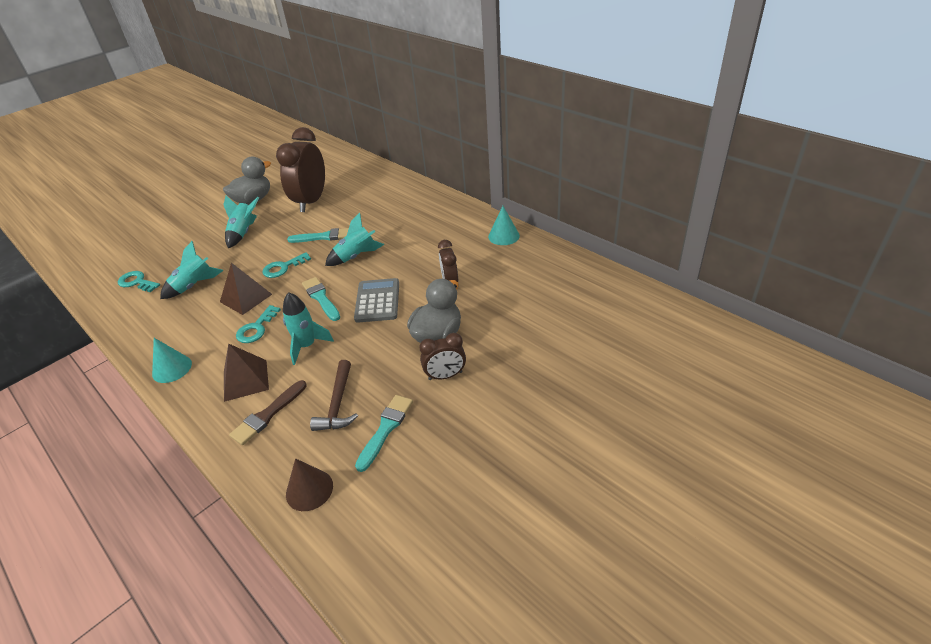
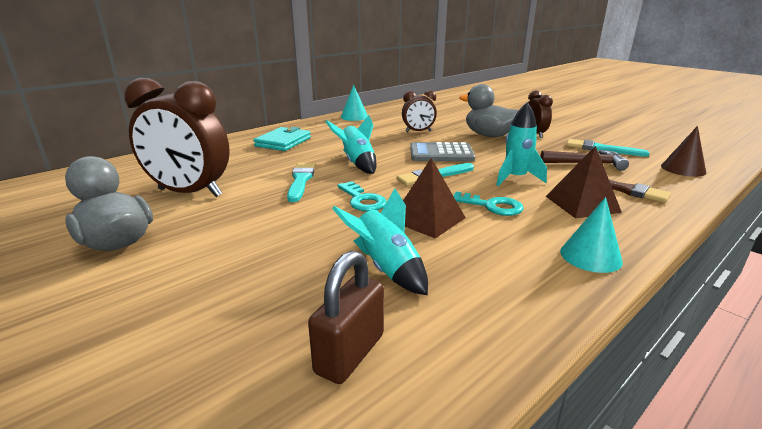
camera: 90 degrees left, 15 degrees down
turquoise key [118,271,160,292] -> brown padlock [308,250,384,384]
turquoise rocket [223,195,259,248] -> none
none -> turquoise wallet [253,127,311,151]

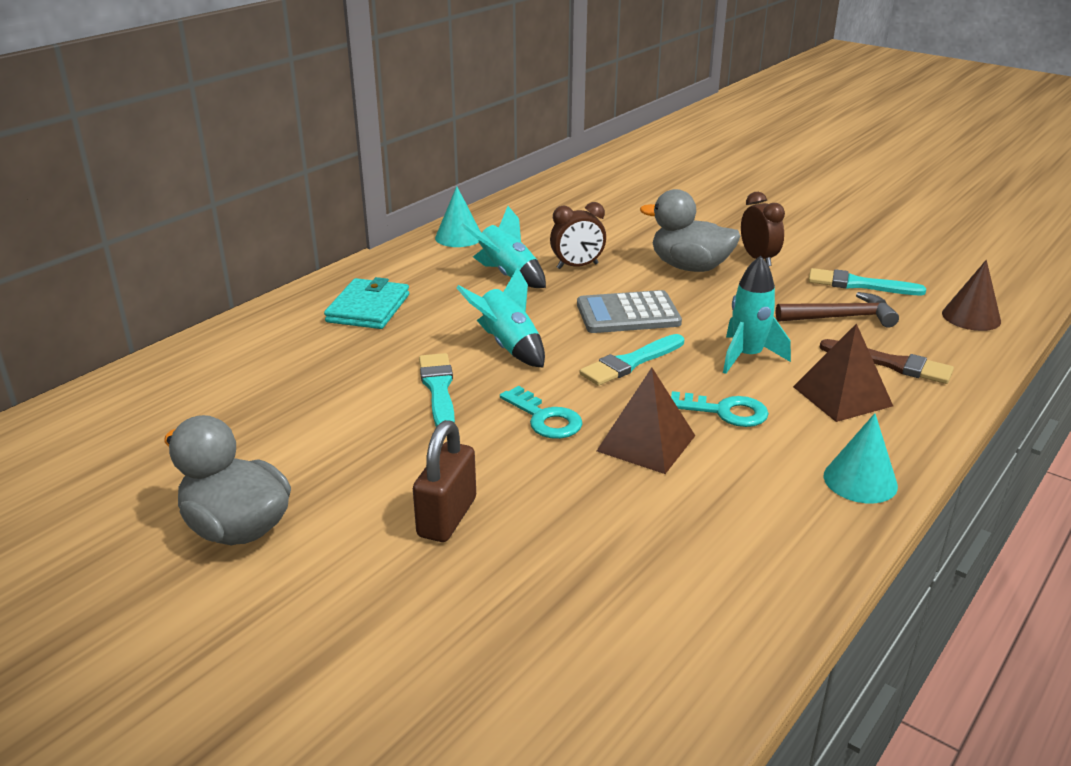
camera: 10 degrees left, 5 degrees up
brown clock [125,78,230,197] -> none
brown padlock [308,250,384,384] -> brown padlock moved to [413,420,476,542]
turquoise rocket [332,188,428,295] -> turquoise rocket moved to [461,206,546,288]

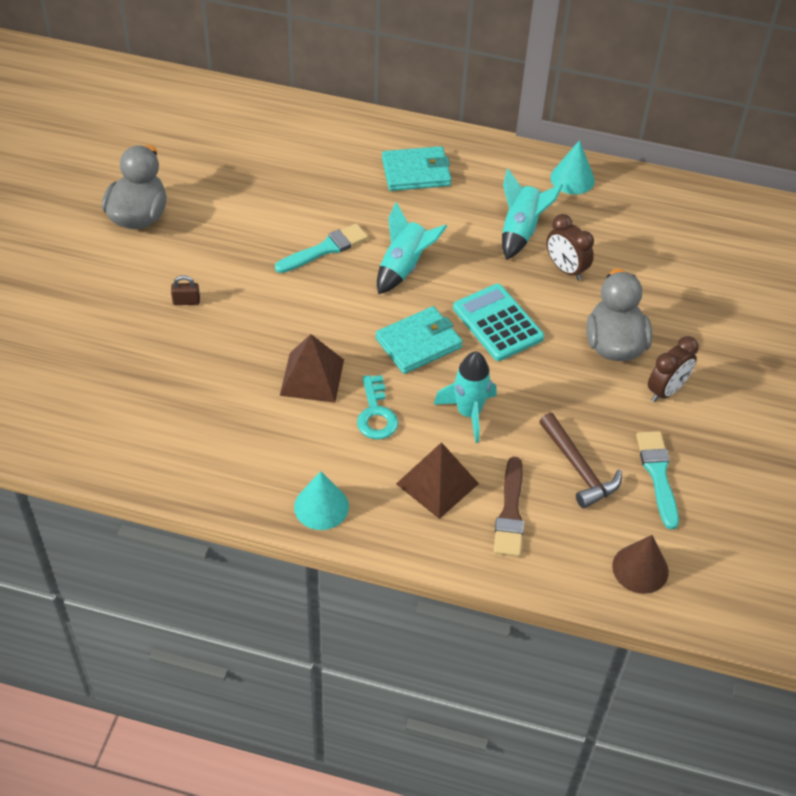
camera: 65 degrees right, 20 degrees up
brown padlock [413,420,476,542] -> brown padlock [171,275,200,305], size x0.51
turquoise key [500,386,583,439] -> none
grey calculator [577,290,682,333] -> turquoise calculator [453,284,544,361]
turquoise brush [580,334,684,386] -> turquoise wallet [375,306,463,374]

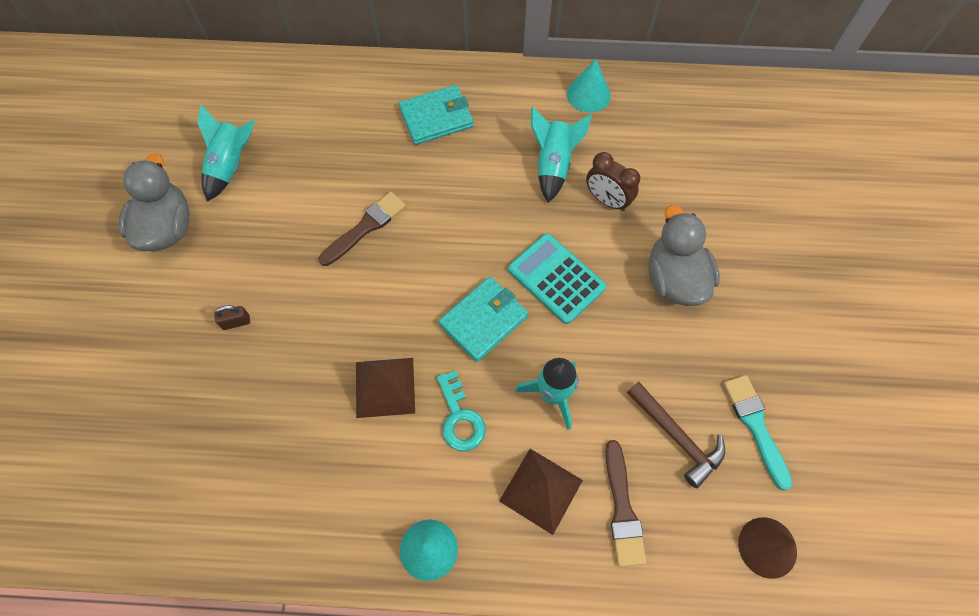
camera: 10 degrees left, 15 degrees up
turquoise brush [275,223,368,273] -> brown brush [319,192,406,266]
turquoise rocket [377,202,447,294] -> turquoise rocket moved to [197,105,255,202]
brown clock [648,336,699,402] -> none

